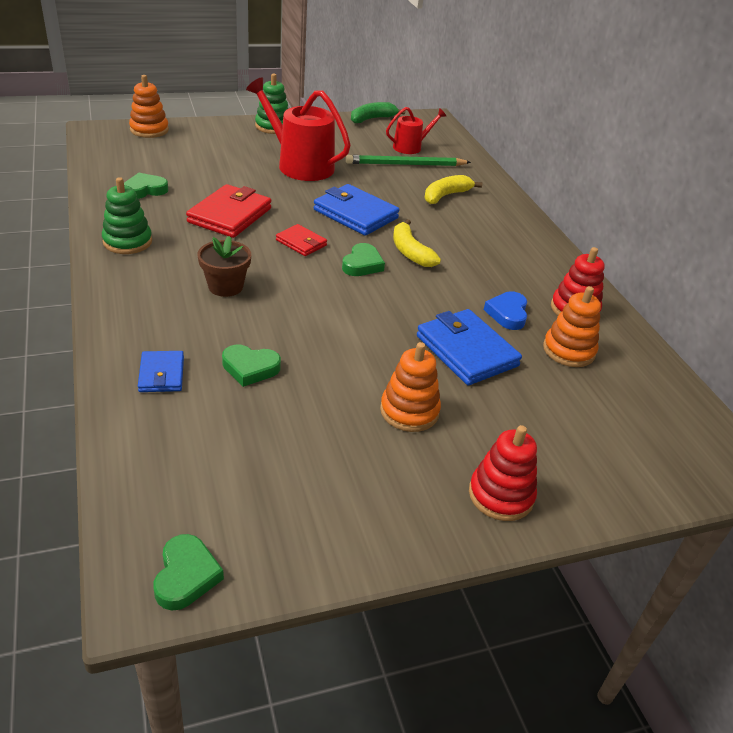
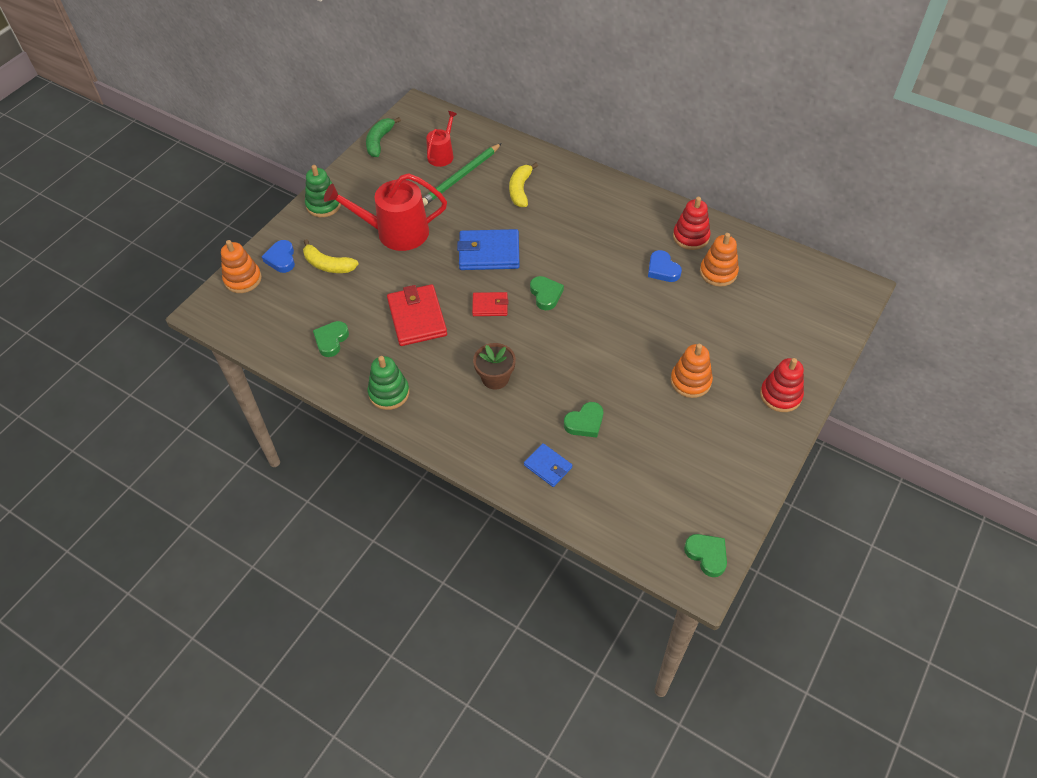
camera: 35 degrees left, 15 degrees up
yellow banana [393,219,441,267] -> yellow banana moved to [303,239,358,273]
blue wallet [417,309,522,385] -> none
none -> blue heart [262,240,295,273]

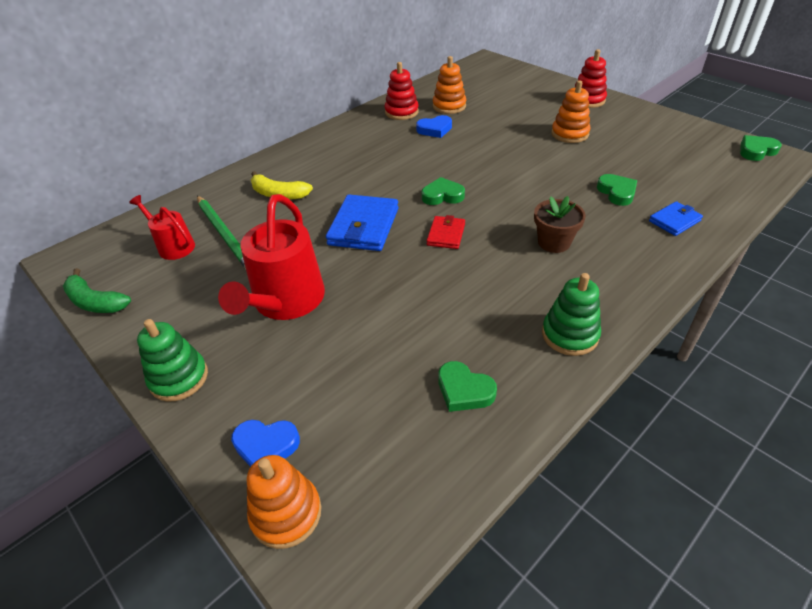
camera: 75 degrees left, 10 degrees down
yellow banana [303,239,358,273] -> none
red wallet [387,284,447,346] -> none

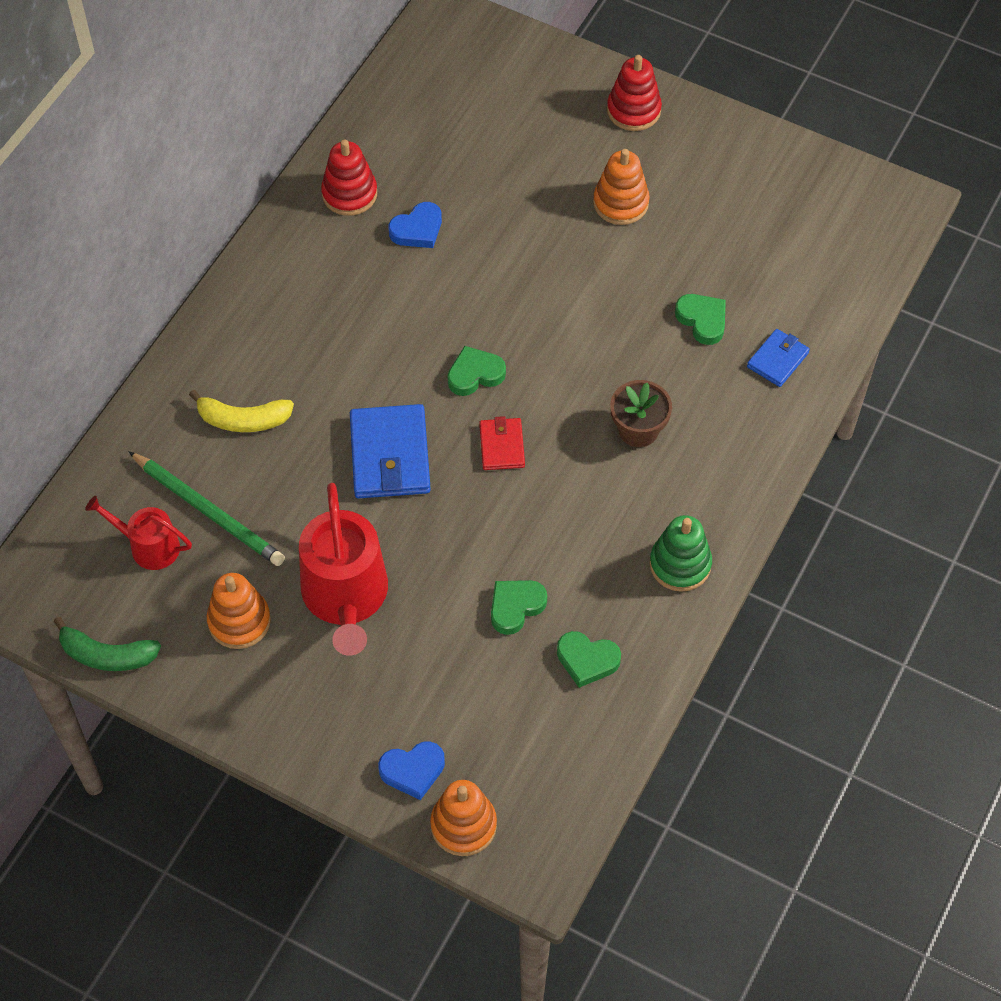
camera: 20 degrees left, 15 degrees up
green stacking toy [137,319,208,402] -> none
orange stacking toy [433,56,466,114] -> orange stacking toy moved to [207,573,271,649]
green heart [740,135,782,161] -> green heart moved to [491,580,547,635]

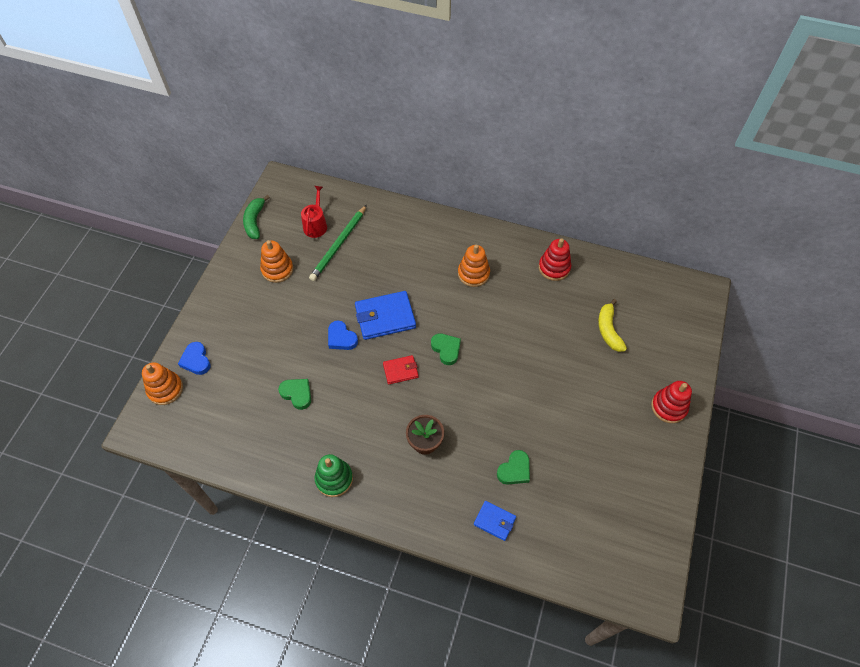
camera: 80 degrees right, 0 degrees up
yellow banana [189,390,294,432] -> yellow banana moved to [598,299,627,352]
red watering can [299,483,388,656] -> none
blue heart [389,202,442,248] -> blue heart moved to [328,321,358,350]
green heart [557,631,621,688] -> none
orange stacking toy [593,149,650,225] -> orange stacking toy moved to [458,245,490,287]

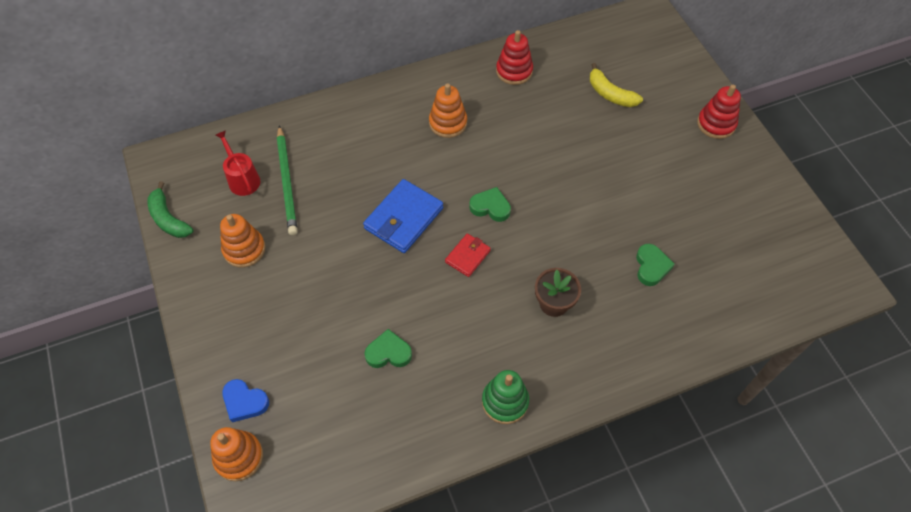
camera: 40 degrees left, 0 degrees up
blue heart [328,321,358,350] -> none
blue wallet [474,501,516,541] -> none

